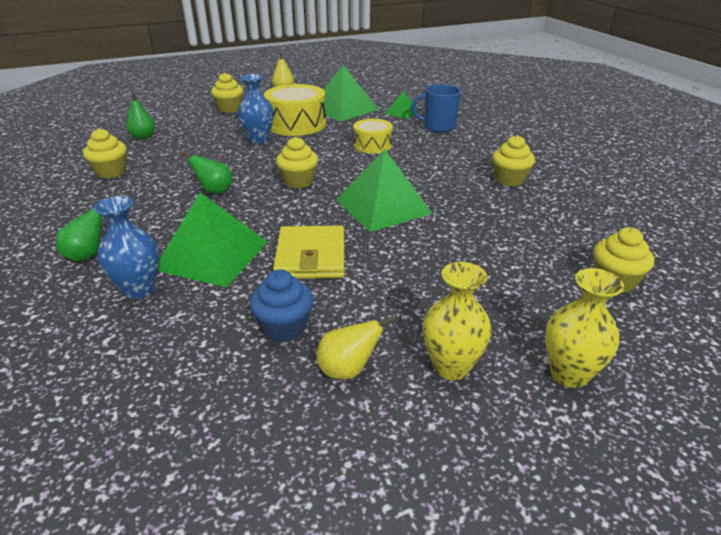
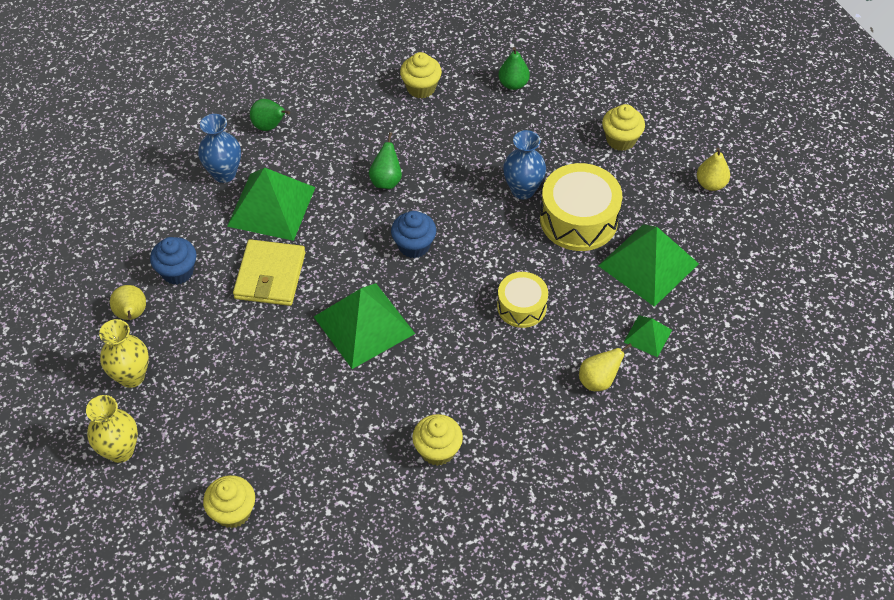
camera: 85 degrees right, 20 degrees up
yellow wallet [273,225,345,279] -> yellow wallet turned 75 degrees counterclockwise [233,239,305,306]
yellow cupcake [276,137,318,188] -> blue cupcake [391,211,436,258]
blue mug [412,84,461,132] -> yellow pear [579,343,632,391]

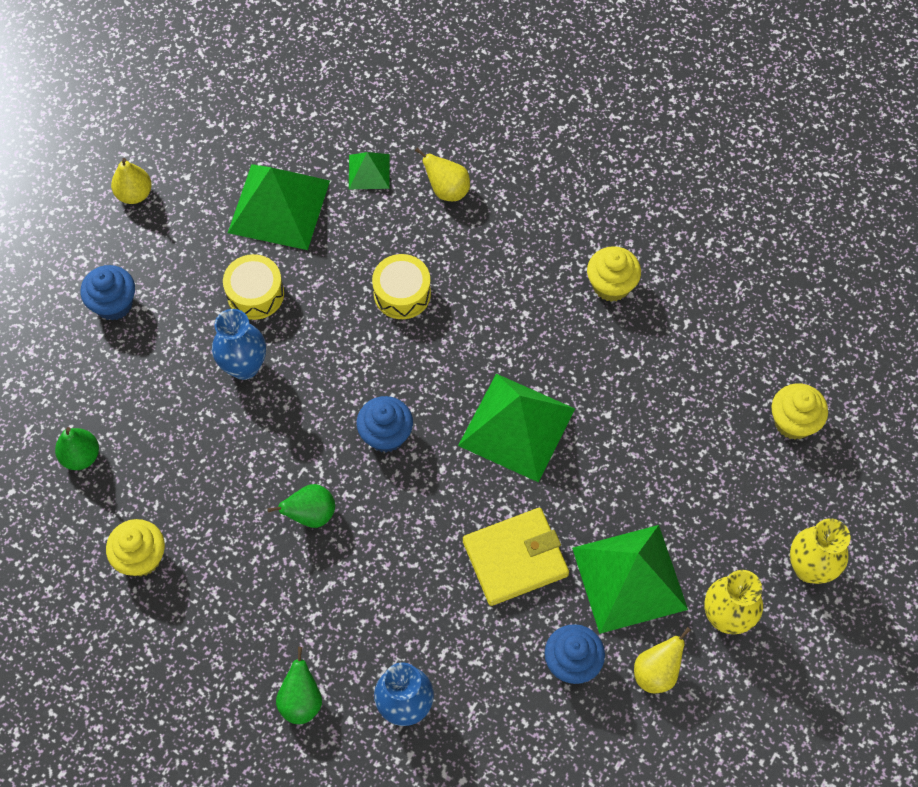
camera: 120 degrees left, 10 degrees up
green pyramid [227,168,316,241] -> green pyramid moved to [572,525,688,634]
yellow drum [540,163,622,251] -> yellow drum [223,254,284,320], size x0.61
yellow cupcake [602,104,645,151] -> blue cupcake [80,265,135,321]

